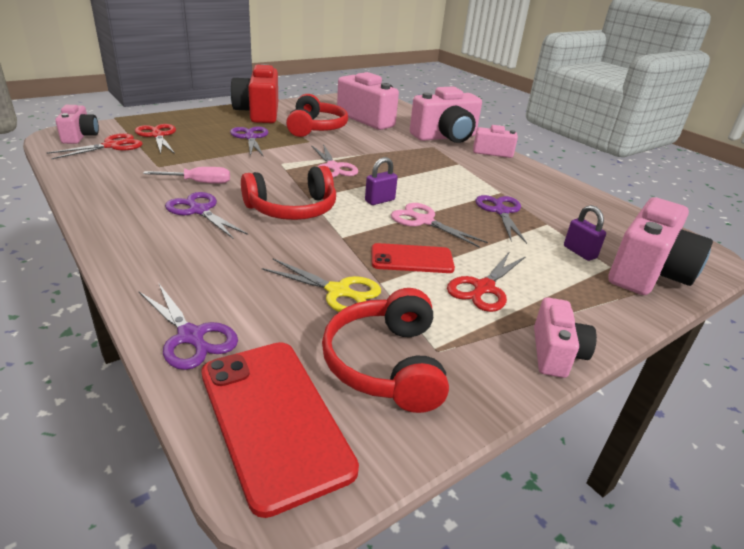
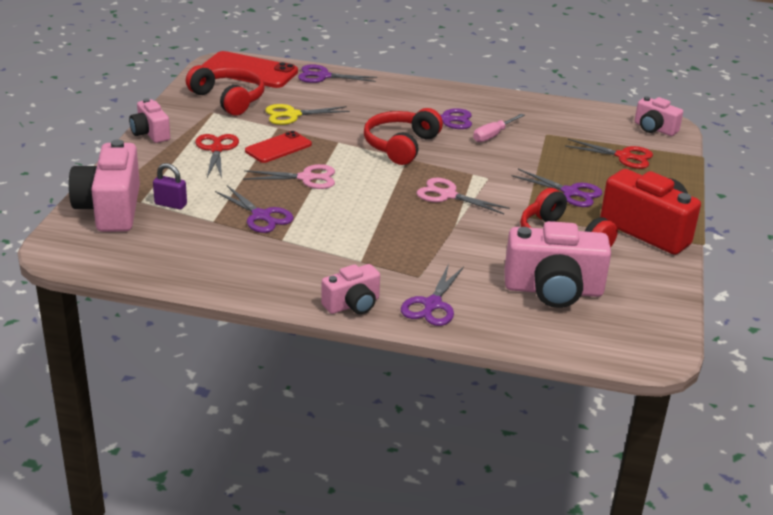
camera: 140 degrees right, 0 degrees up
red scissors [47,133,143,159] -> none
purple padlock [365,157,398,205] -> none
pink camera [410,86,482,143] -> purple scissors [401,264,464,326]

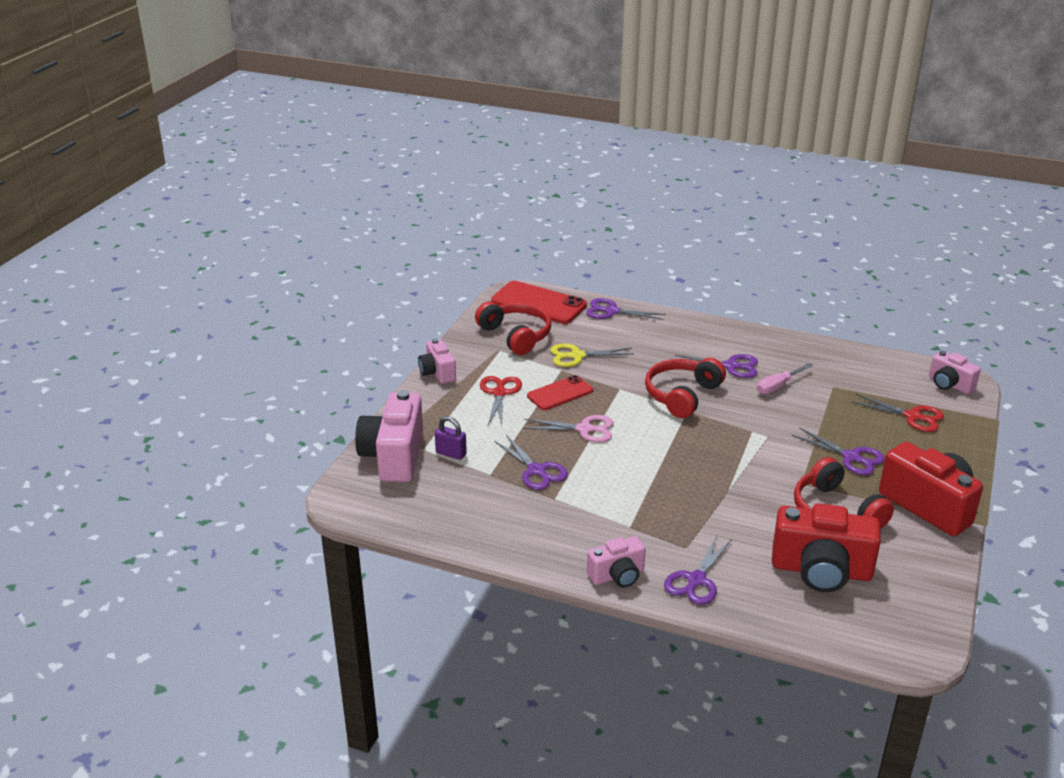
camera: 10 degrees right, 0 degrees up
pink scissors [417,178,510,214] -> none
pink camera [504,221,611,308] -> red camera [772,503,881,592]

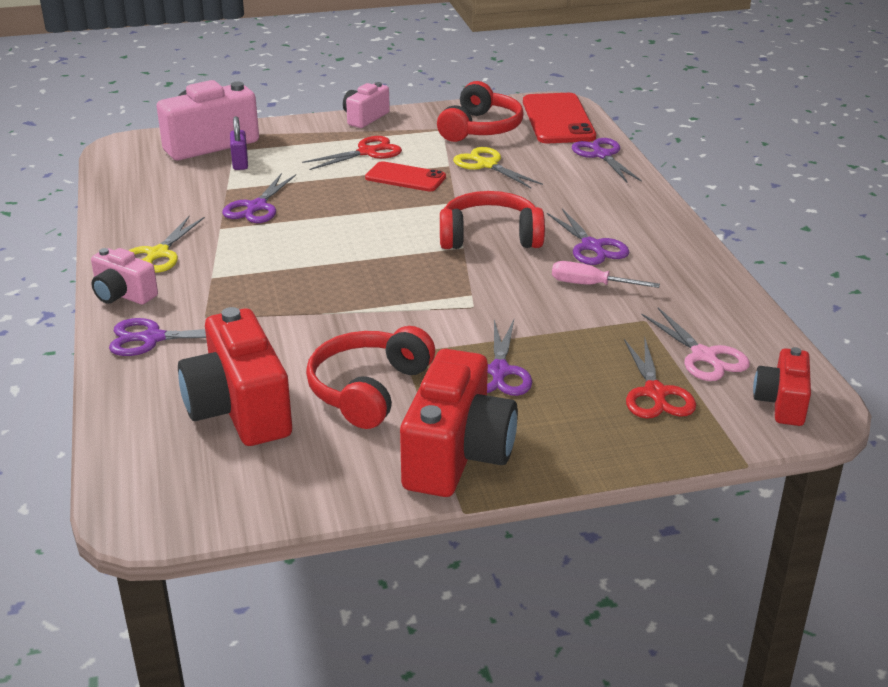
camera: 55 degrees right, 0 degrees up
pink scissors [523,415,613,443] -> pink scissors moved to [641,308,750,381]
pink camera [929,351,981,394] -> red camera [753,347,811,426]
none -> yellow scissors [128,216,205,273]

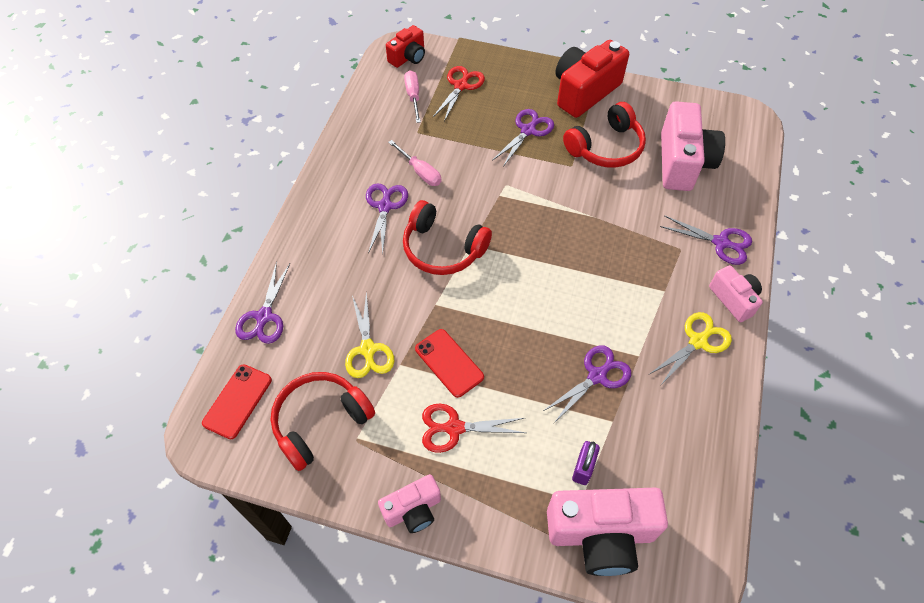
camera: 150 degrees left, 25 degrees up
red camera [178,307,292,446] -> pink camera [661,101,725,191]
red phone [523,93,596,143] -> red phone [202,364,272,439], size x0.62
pink scissors [641,308,750,381] -> pink screwdriver [404,70,421,123]

